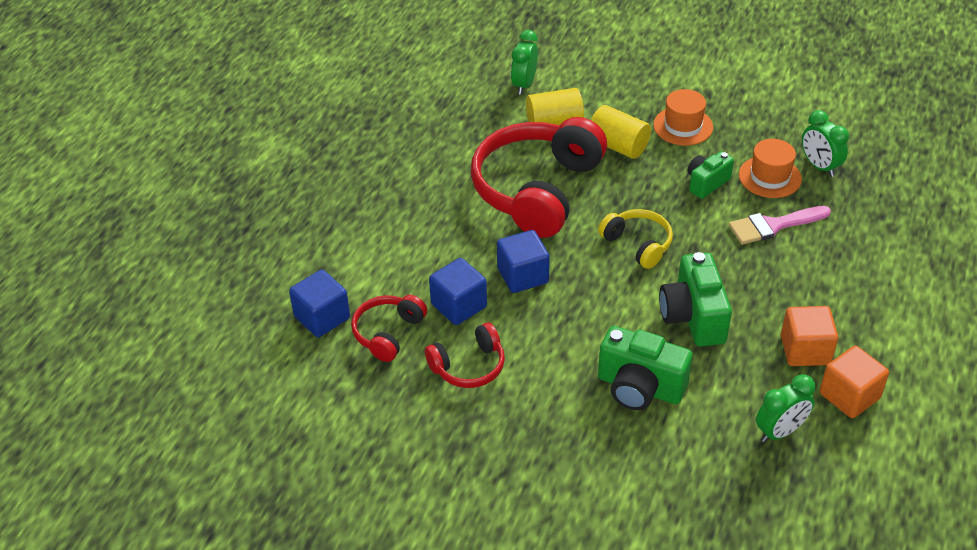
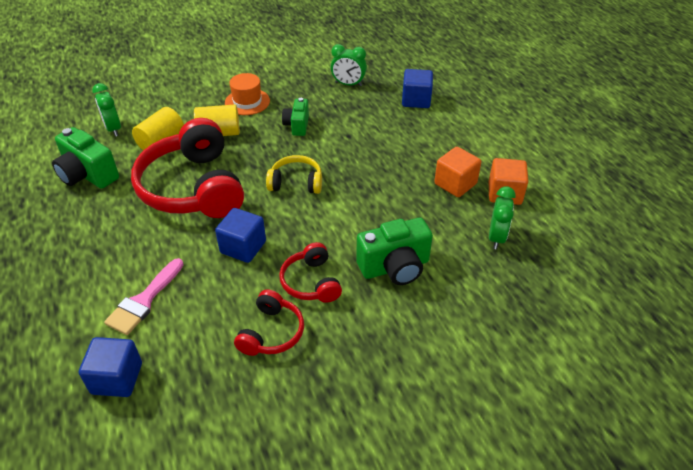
camera: 45 degrees left, 0 degrees up
red headphones [351,295,427,362] -> red headphones moved to [279,242,342,303]
blue cube [429,258,487,325] -> blue cube moved to [402,69,433,108]
green camera [659,252,732,347] -> green camera moved to [52,127,119,189]
pink brush [729,206,831,245] -> pink brush moved to [104,258,183,335]
orange hat [739,139,802,198] -> none

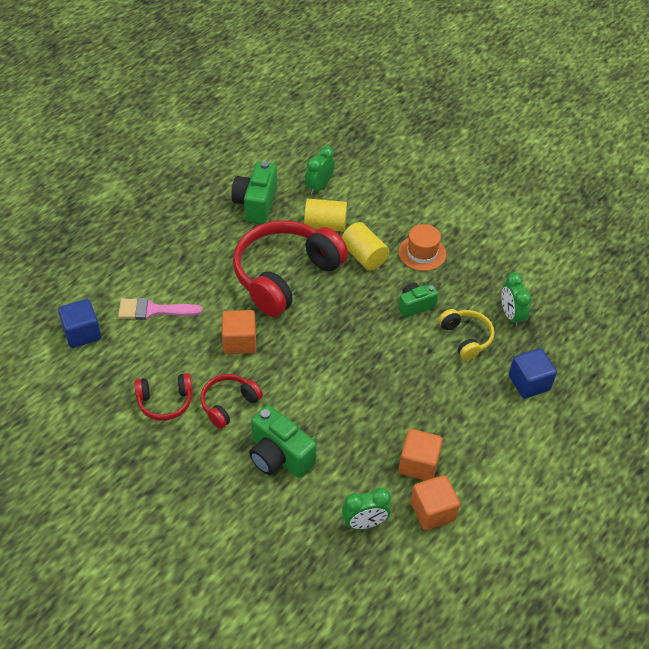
camera: 60 degrees right, 5 degrees up
blue cube [215,208,266,263] -> orange cube [222,310,256,354]
yellow headphones [266,155,322,194] -> yellow headphones moved to [439,309,495,360]

